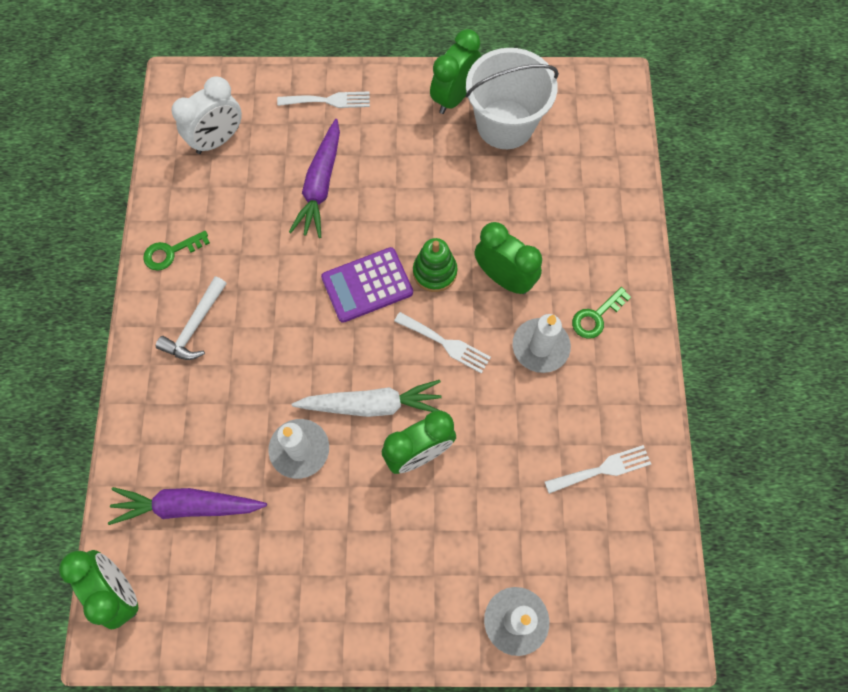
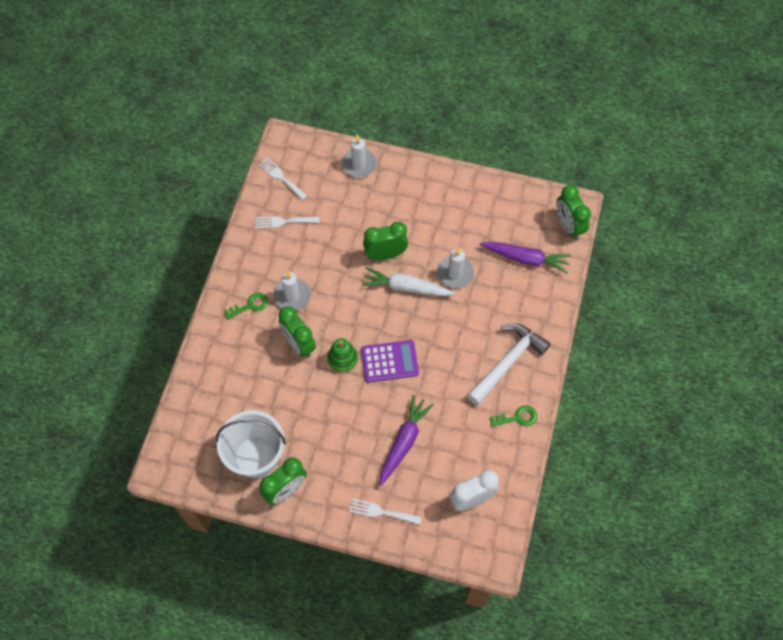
camera: 165 degrees left, 5 degrees down
white hammer [156,276,227,360] -> white hammer [467,323,551,405], size x1.61
white fork [394,312,491,374] -> white fork moved to [258,157,307,200]

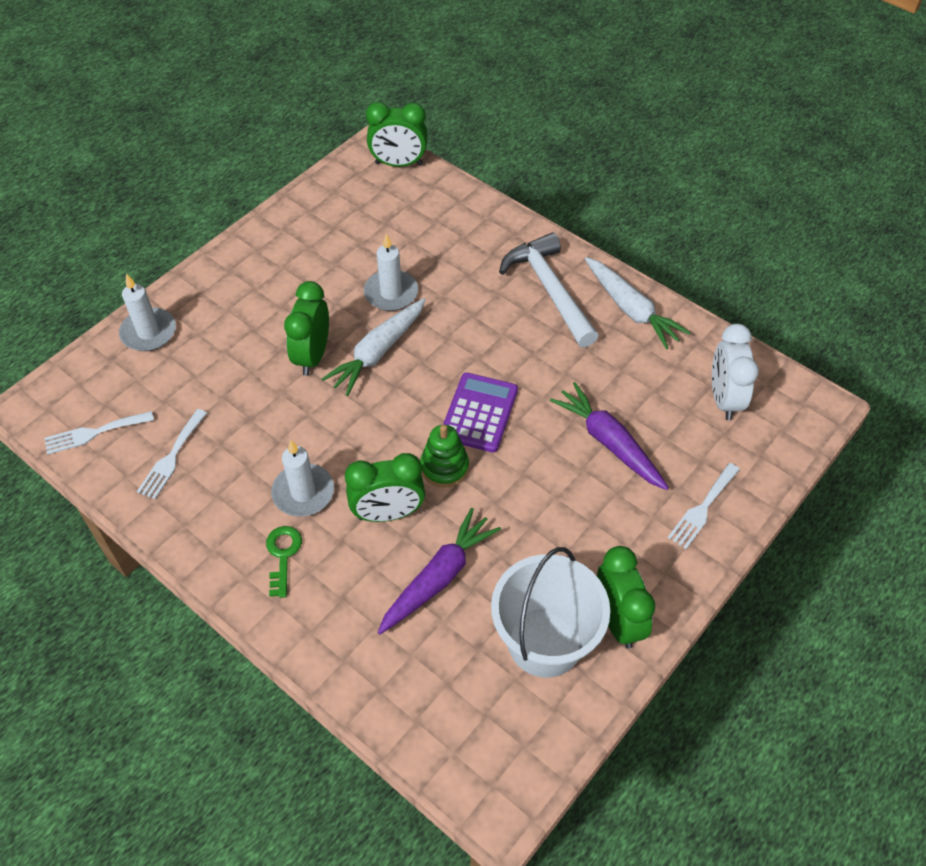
camera: 65 degrees left, 10 degrees down
purple carrot [480,242,571,273] -> purple carrot moved to [378,508,501,635]
green key [490,406,537,427] -> white carrot [585,257,691,349]

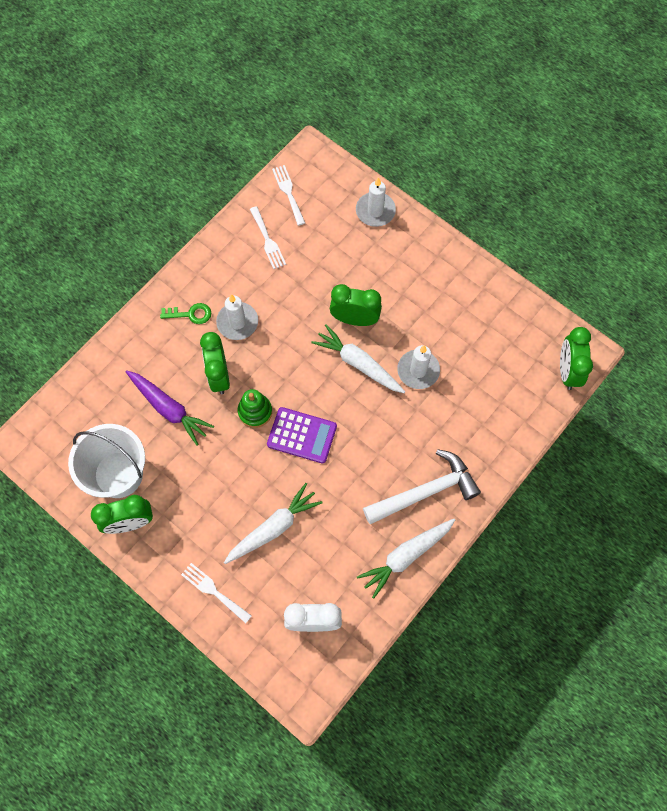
camera: 90 degrees right, 15 degrees up
white fork [137,409,207,499] -> white fork turned 135 degrees counterclockwise [250,206,286,269]
purple carrot [550,382,669,490] -> white carrot [224,483,323,564]

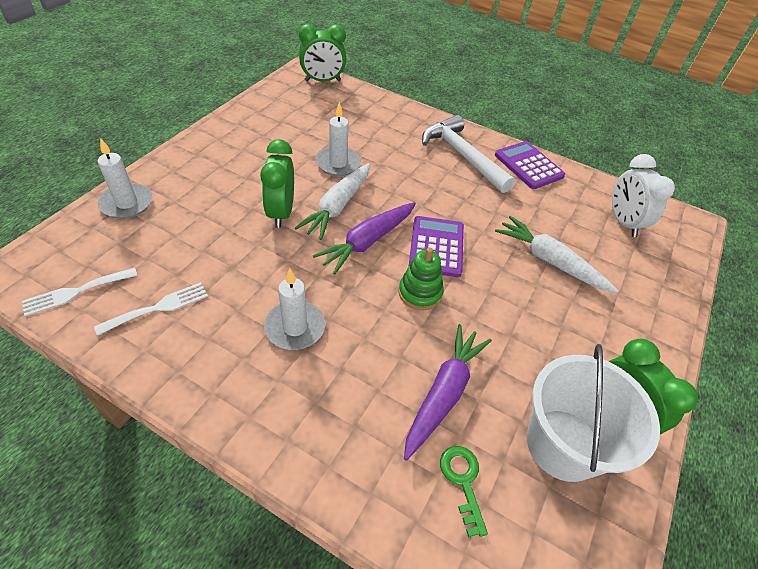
camera: 105 degrees left, 20 degrees down
green key [160,303,211,324] -> green key moved to [440,446,488,537]
white fork [181,563,252,623] -> none
green clock [200,332,230,394] -> none
white carrot [357,519,455,599] -> purple calculator [495,141,565,189]
none -> purple carrot [313,202,416,274]

